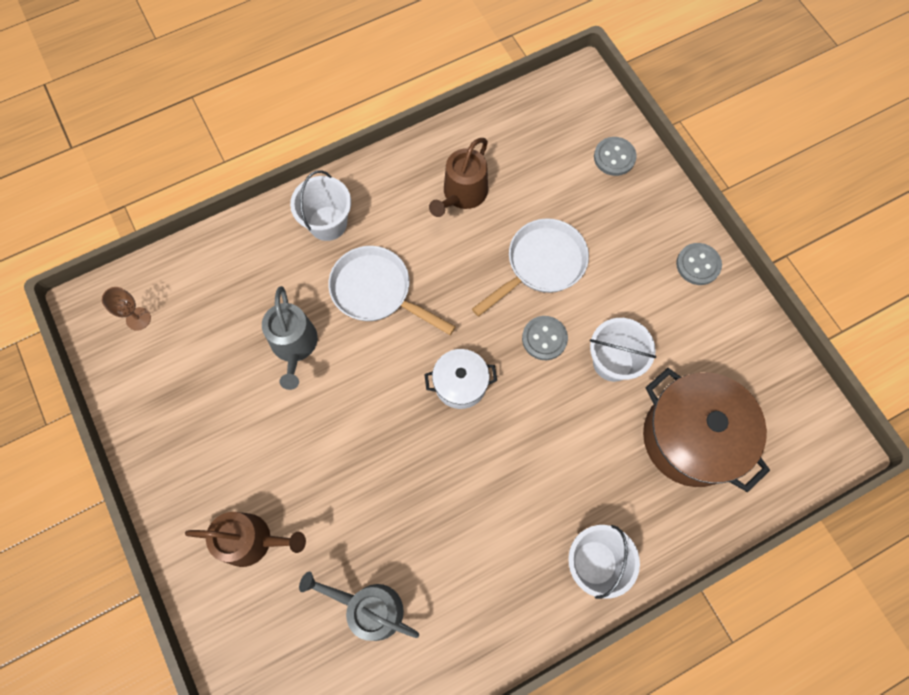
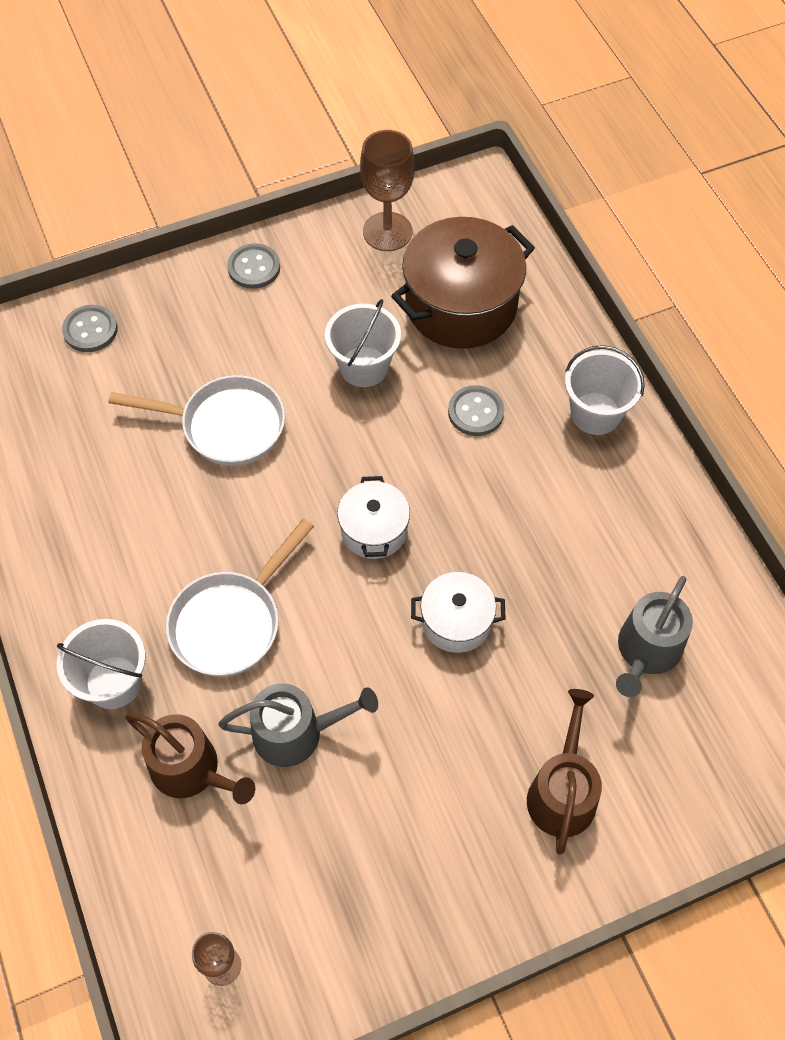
camera: 85 degrees left, 10 degrees down
brown watering can [429,138,488,217] -> brown watering can moved to [125,712,256,804]
white pan [472,218,589,316] -> white pan turned 135 degrees clockwise [108,375,285,466]
grey button [522,316,568,360] -> grey button moved to [448,385,505,436]
none -> brown goblet [360,130,415,251]
none -> white pot [411,572,505,653]

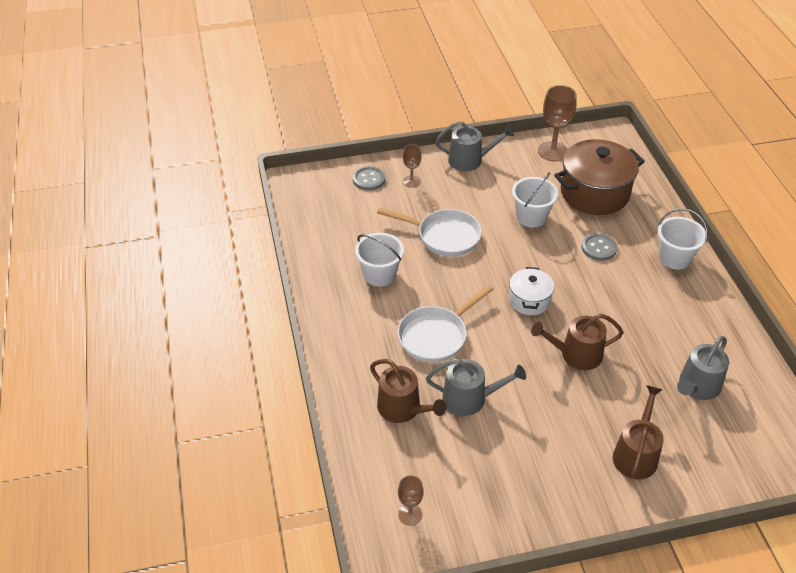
camera: 10 degrees right, 15 degrees down
white bucket [57,619,146,709] -> white bucket moved to [355,233,404,287]
grey button [227,243,280,289] -> grey watering can [435,121,514,171]
white pot [411,572,505,653] -> brown watering can [531,314,624,370]
none -> brown goblet [403,144,421,188]

